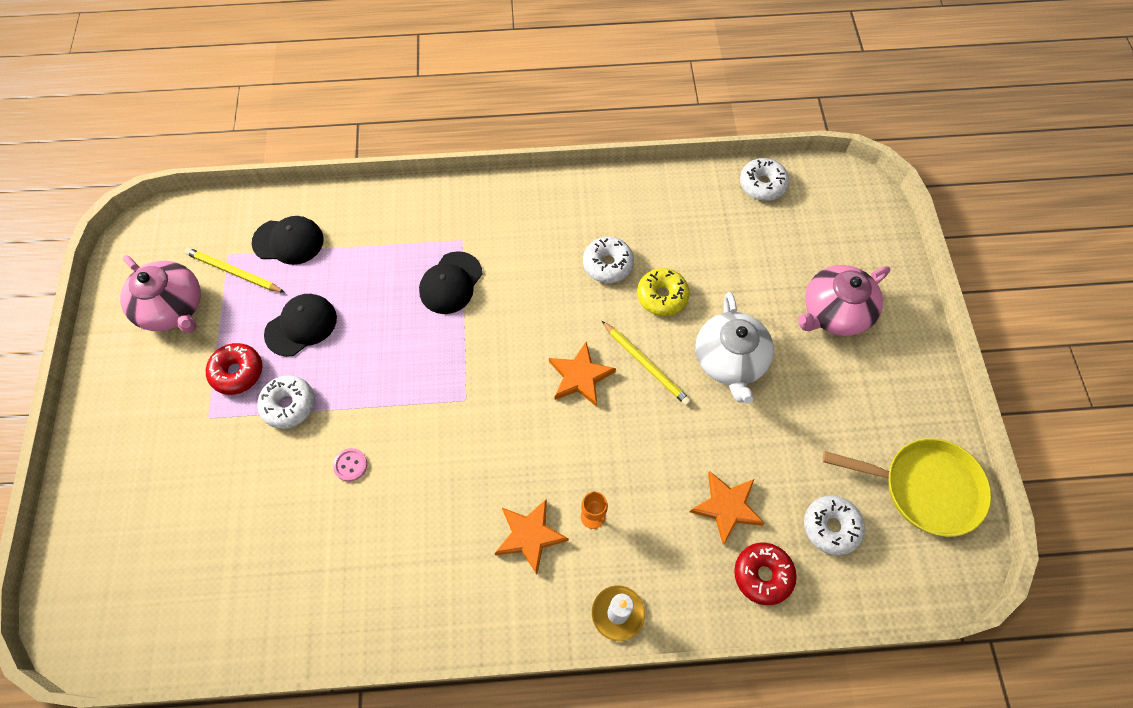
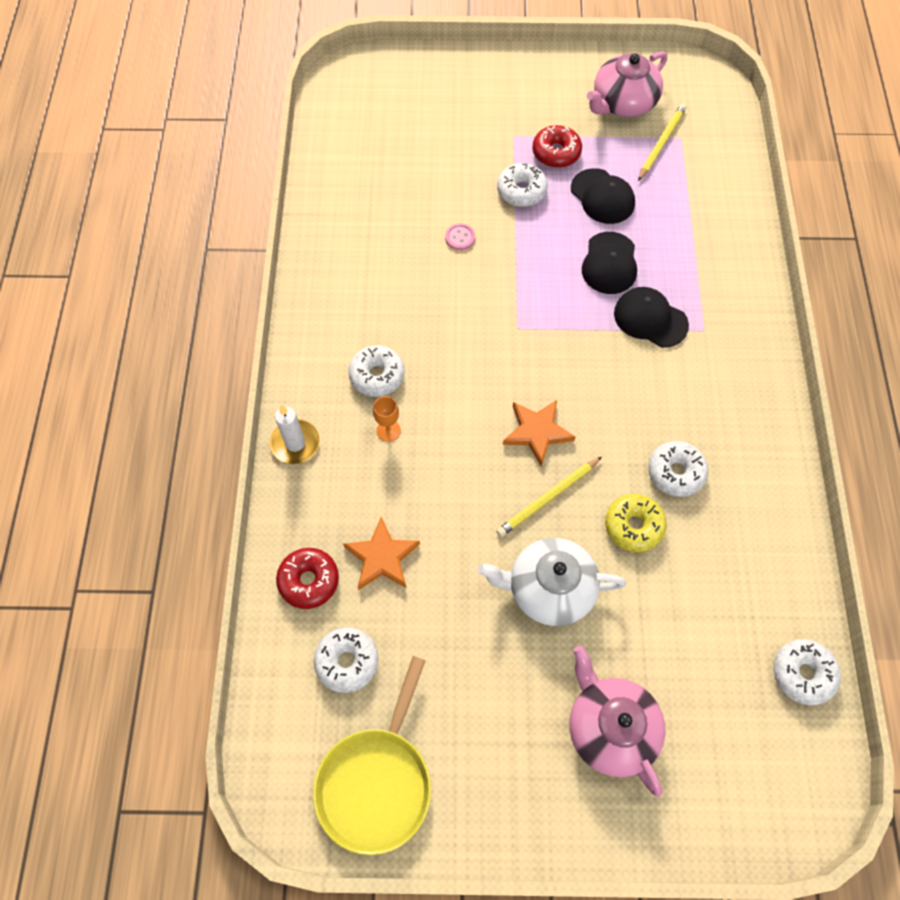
camera: 95 degrees right, 0 degrees up
black cap [252,216,324,265] -> black cap moved to [582,232,637,294]
orange star [495,499,569,574] -> white donut [348,345,405,397]

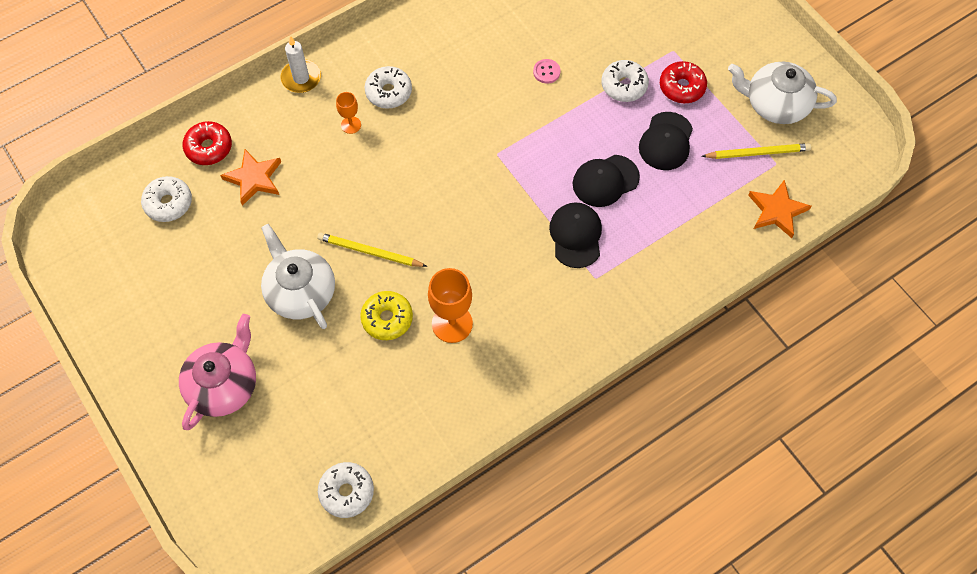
camera: 55 degrees right, 0 degrees up
yellow pan [313,656,431,855] -> none
orange star [503,400,575,466] -> orange star moved to [748,179,811,238]
pink teapot [587,51,667,117] -> white teapot [728,62,837,124]
white donut [648,441,708,497] -> orange goblet [428,268,473,343]

